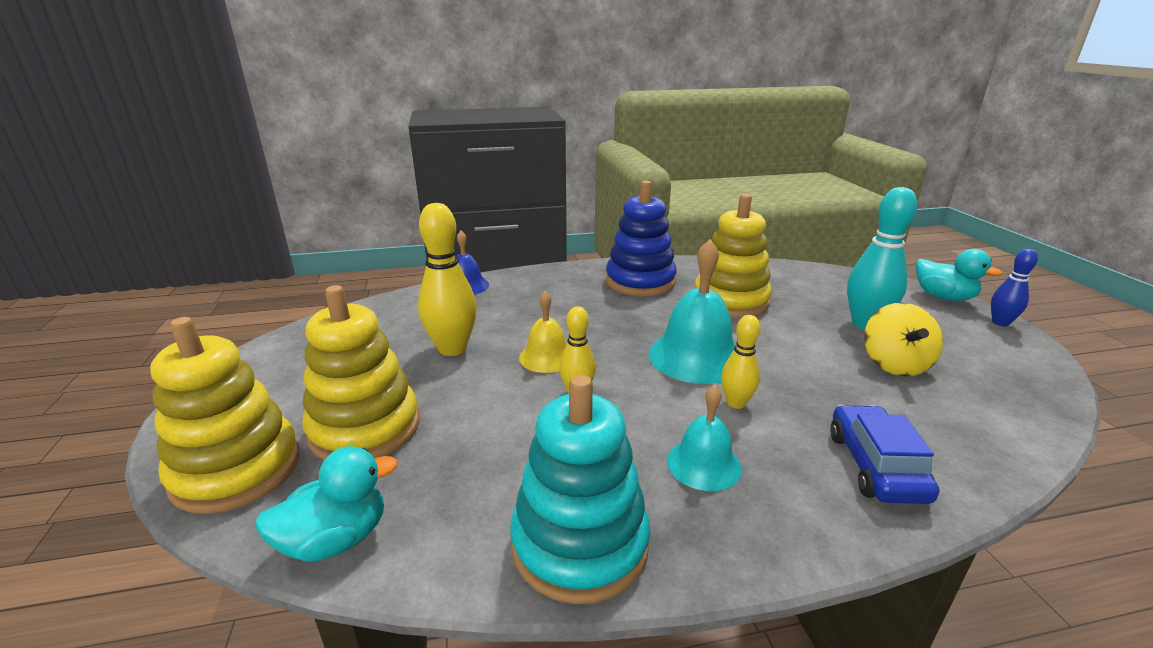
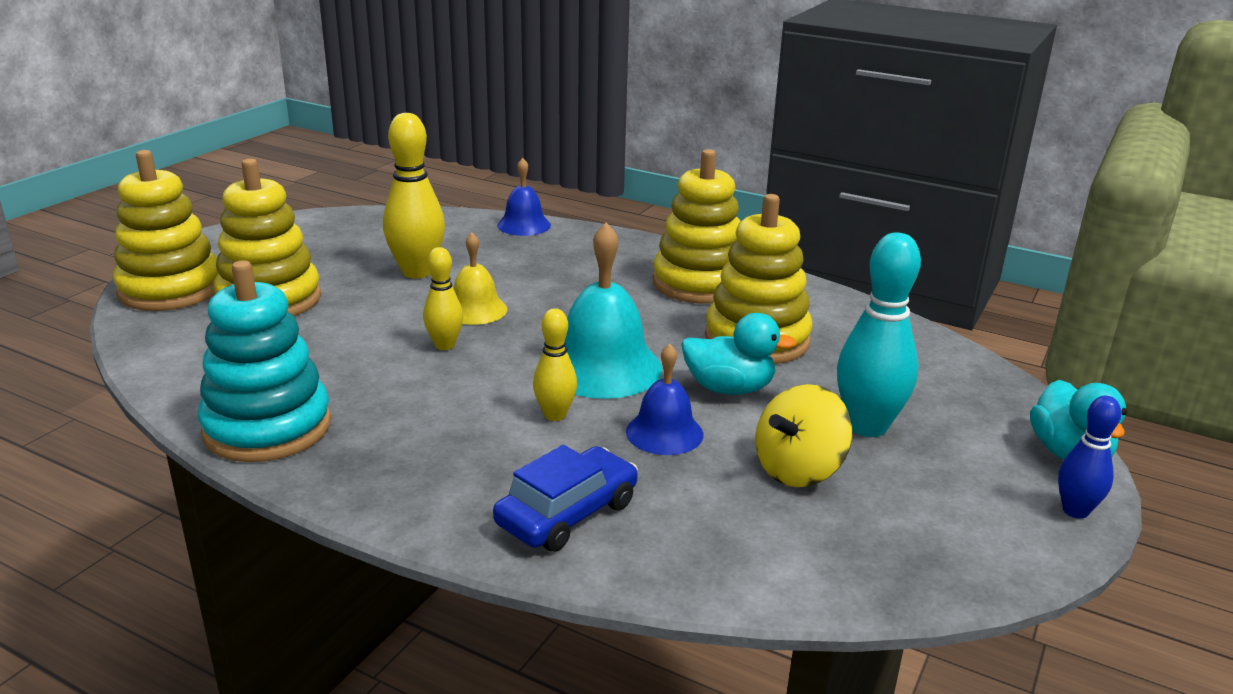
camera: 40 degrees right, 0 degrees up
turquoise duck [255,446,398,562] -> turquoise duck moved to [681,313,797,395]
blue stacking toy [606,180,677,296] -> yellow stacking toy [653,149,741,304]
turquoise bell [667,385,742,491] -> none
none -> blue bell [626,343,704,455]

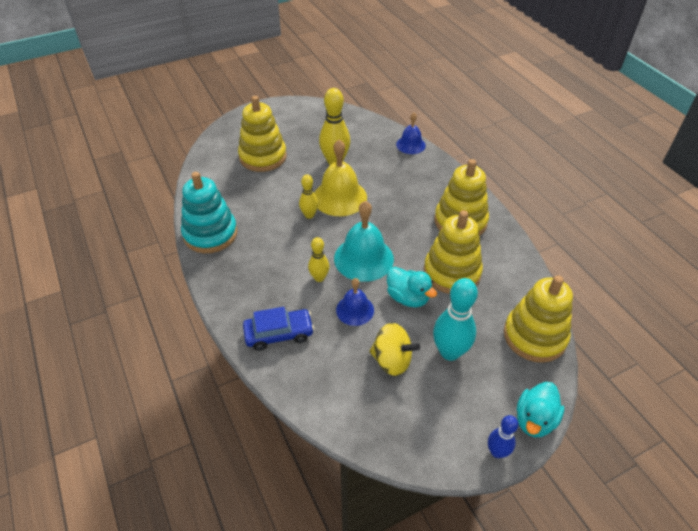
camera: 35 degrees right, 20 degrees up
yellow stacking toy [113,150,218,311] -> yellow stacking toy moved to [504,275,573,363]
yellow bell [454,233,507,325] -> yellow bell [314,139,367,216], size x1.69
yellow spinning top [756,384,852,487] -> yellow spinning top turned 150 degrees counterclockwise [369,323,420,376]

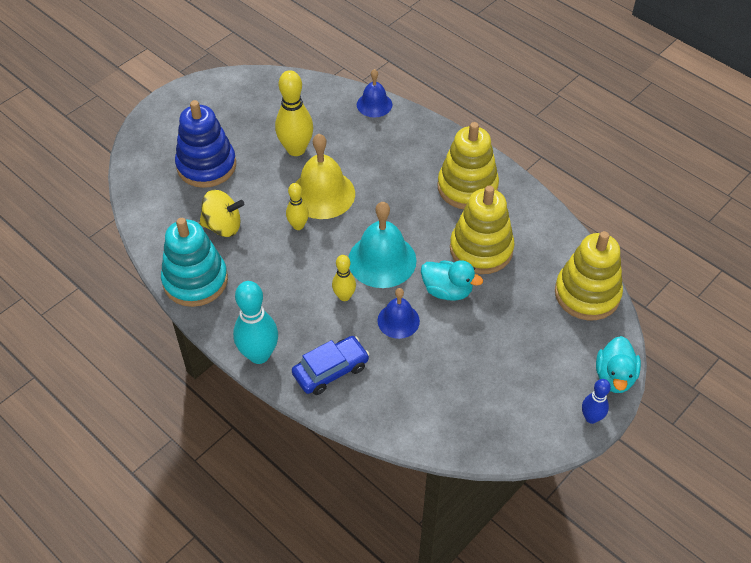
camera: 20 degrees left, 5 degrees up
yellow stacking toy [238,96,287,172] -> blue stacking toy [175,100,236,188]
yellow spinning top [369,323,420,376] -> yellow spinning top moved to [199,190,244,237]
turquoise bowling pin [433,278,478,361] -> turquoise bowling pin moved to [233,281,278,364]

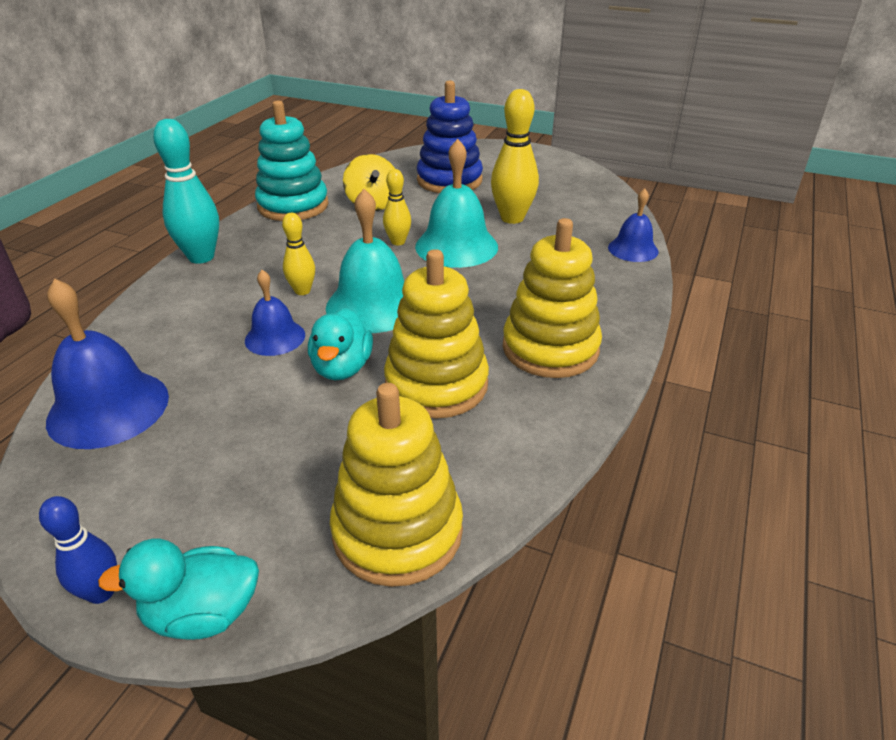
camera: 70 degrees right, 15 degrees down
blue car [292,336,369,395] -> none
yellow bell [295,134,355,219] -> turquoise bell [415,139,498,268]
none -> blue bell [46,278,169,449]

